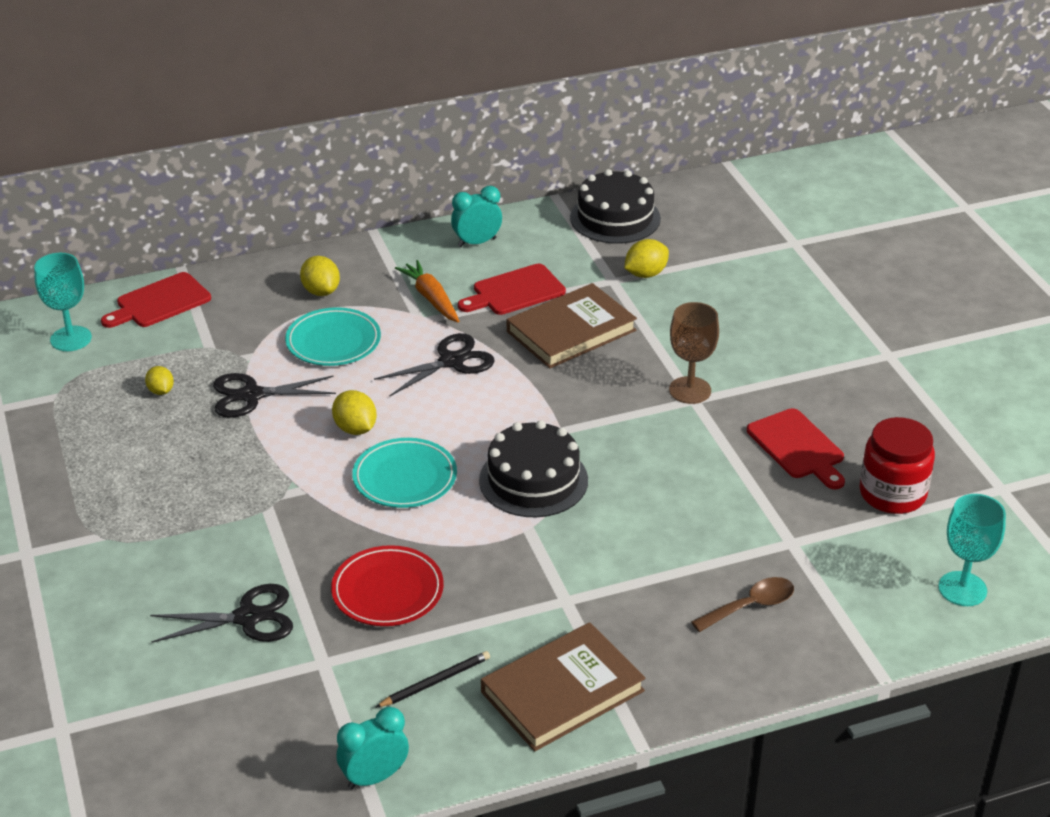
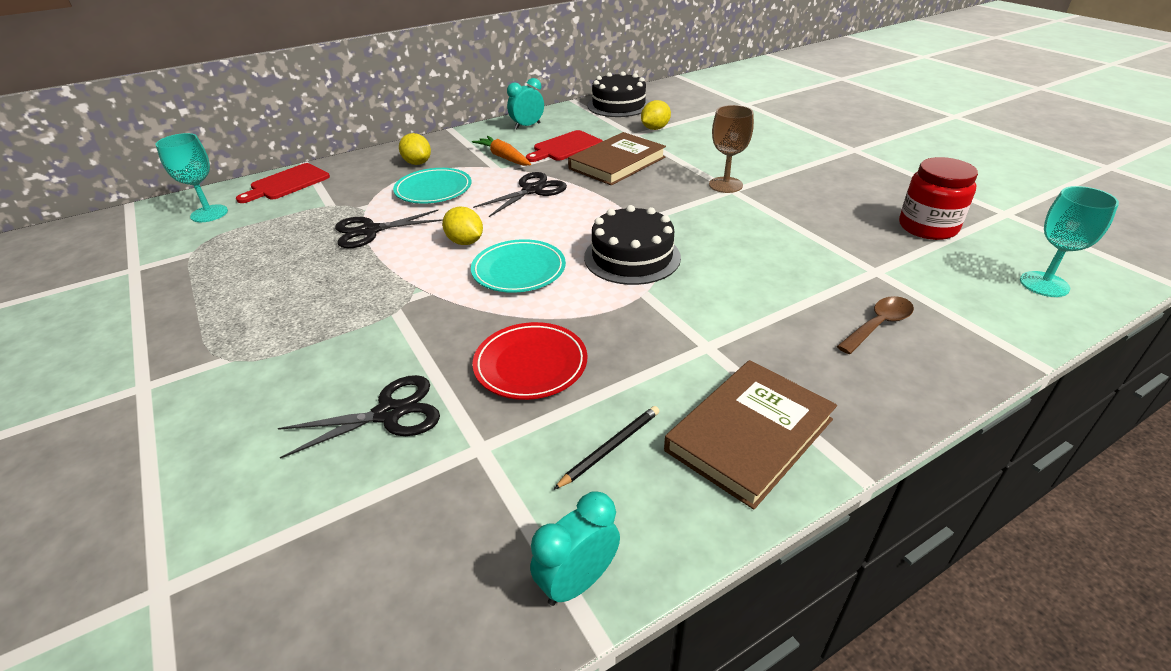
camera: 10 degrees left, 0 degrees up
yellow lemon [145,366,174,395] -> none
red cutting board [747,408,845,489] -> none

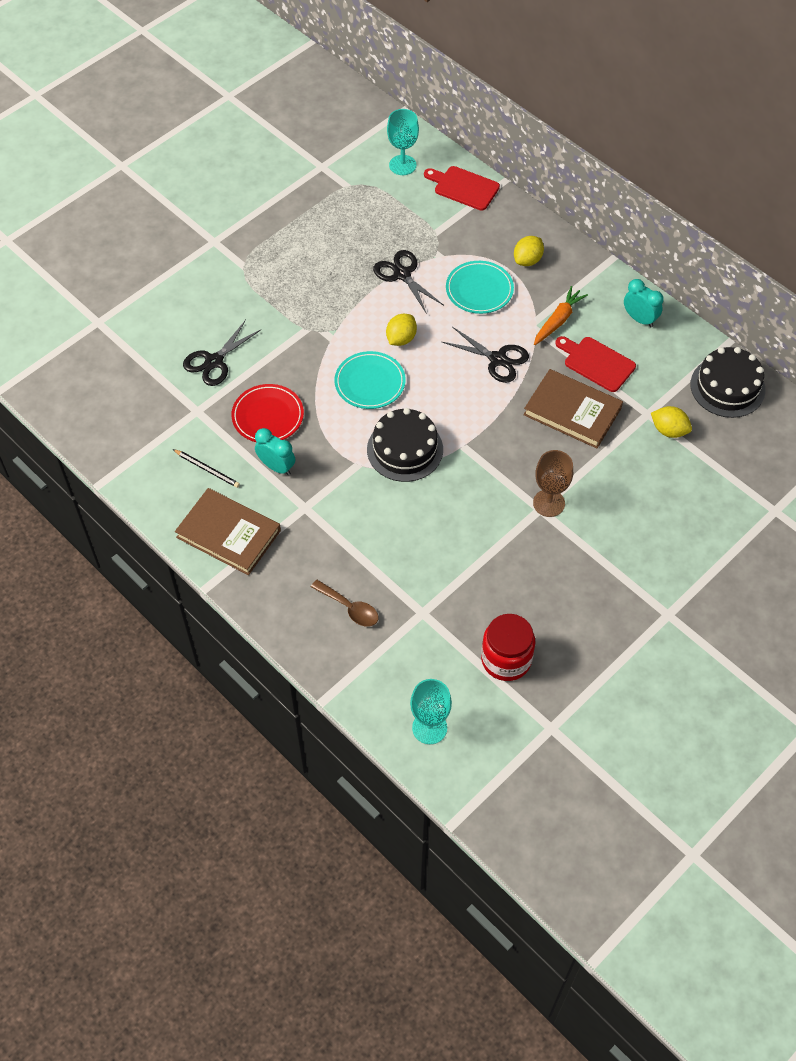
camera: 75 degrees right, 20 degrees up
black scissors [278,375,440,459] -> black scissors turned 75 degrees clockwise [183,320,262,386]
turquoise clock [530,491,620,606] -> turquoise clock moved to [255,428,295,475]

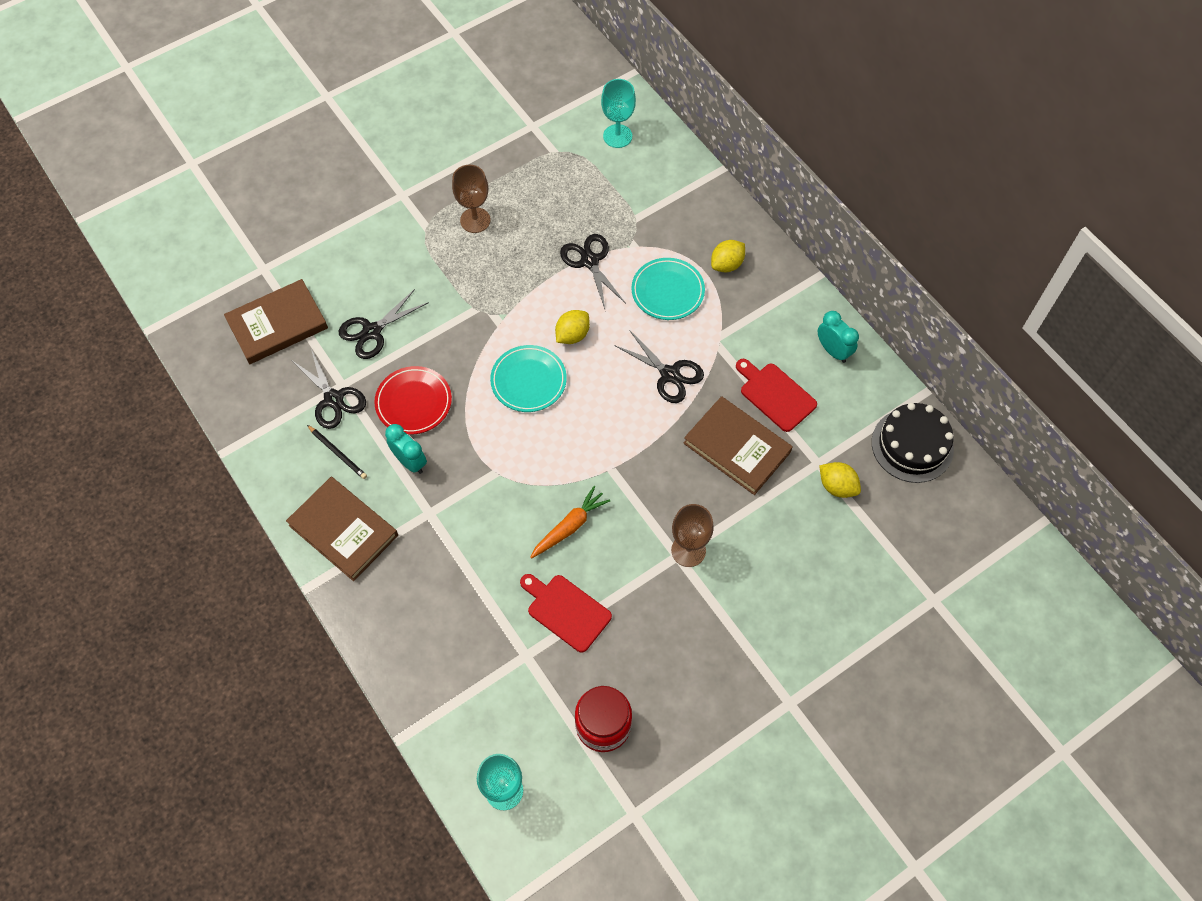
camera: 10 degrees right, 5 degrees up
brown spoon [311,580,378,627] -> none
black cake [367,408,443,482] -> none
red cutting board [424,166,500,211] -> red cutting board moved to [520,574,612,653]
orange carrot [534,286,588,345] -> orange carrot moved to [530,486,610,559]
none -> brown book [224,279,328,364]
none -> black scissors [293,349,366,429]
none -> brown goblet [452,165,491,233]

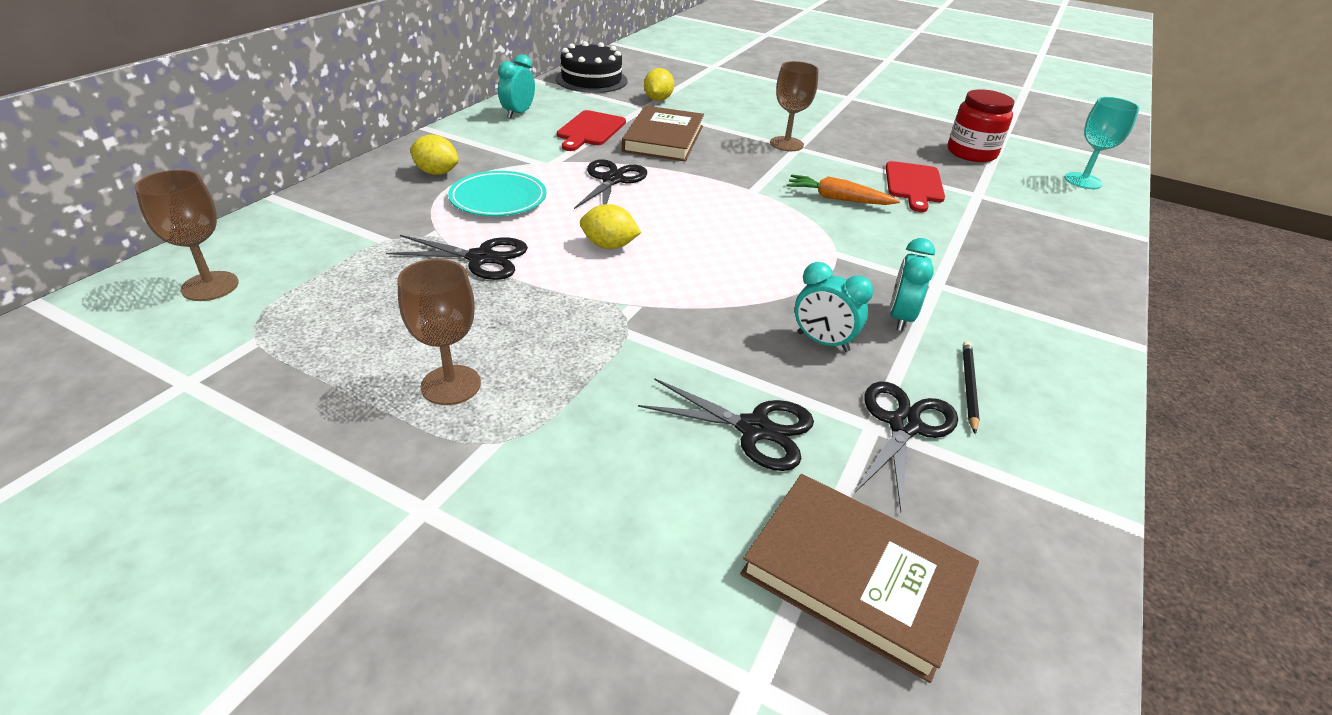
camera: 120 degrees left, 25 degrees down
brown book [286,477,398,581] -> none
red plate [374,366,452,435] -> turquoise clock [795,262,874,352]
turquoise plate [490,345,567,412] -> none
black scissors [560,234,625,309] -> black scissors turned 120 degrees counterclockwise [386,235,528,280]
turquoise goblet [601,79,636,148] -> brown goblet [135,170,239,301]

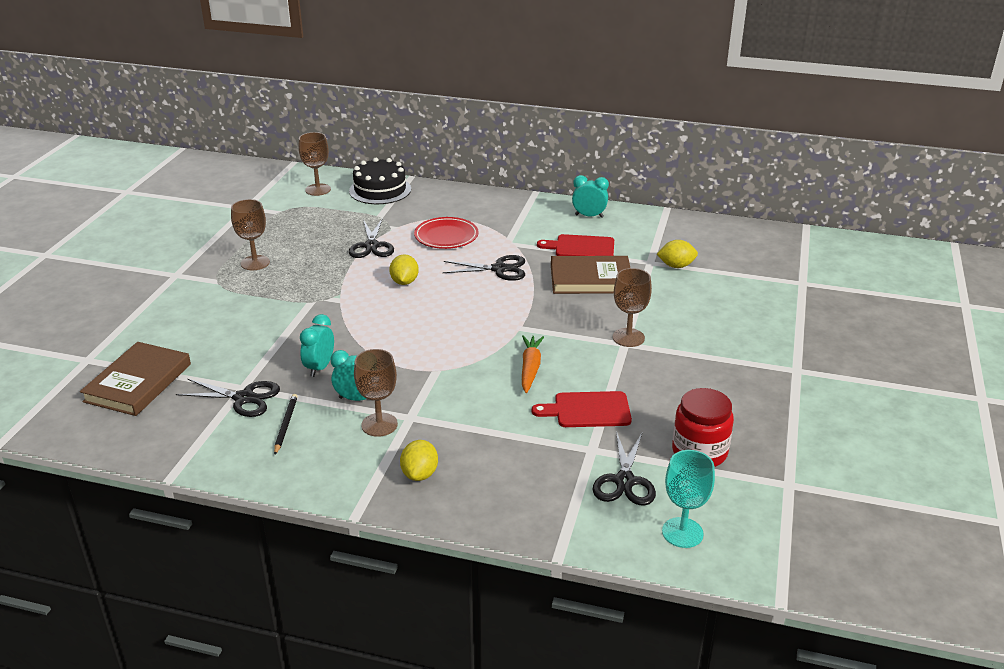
camera: 80 degrees right, 5 degrees down
yellow lemon [410,134,459,175] -> yellow lemon moved to [400,440,438,481]
turquoise plate [448,171,547,216] -> red plate [414,217,478,249]
black cake [555,41,628,93] -> black cake moved to [349,158,411,204]
black scissors [638,378,814,471] -> black scissors moved to [593,431,656,506]
black pencil [963,341,980,434] -> black pencil turned 90 degrees counterclockwise [274,394,298,455]
none -> brown goblet [354,349,398,437]

